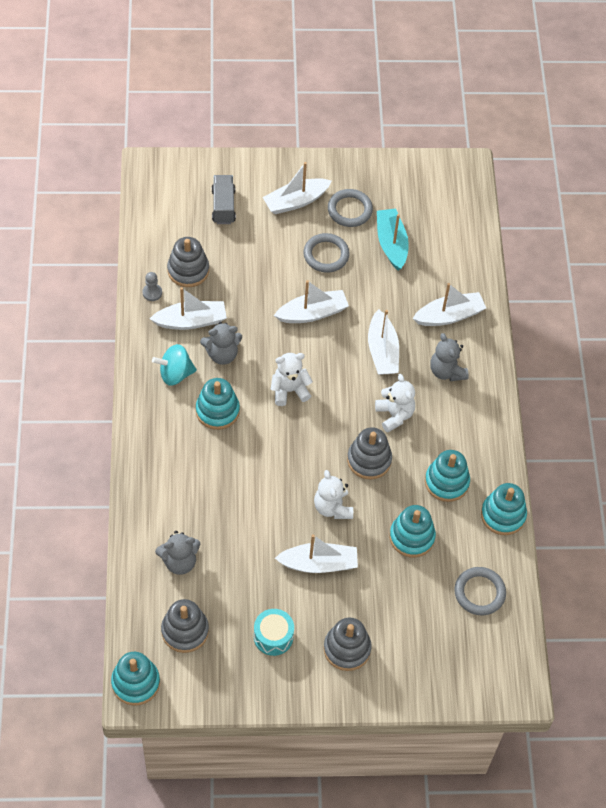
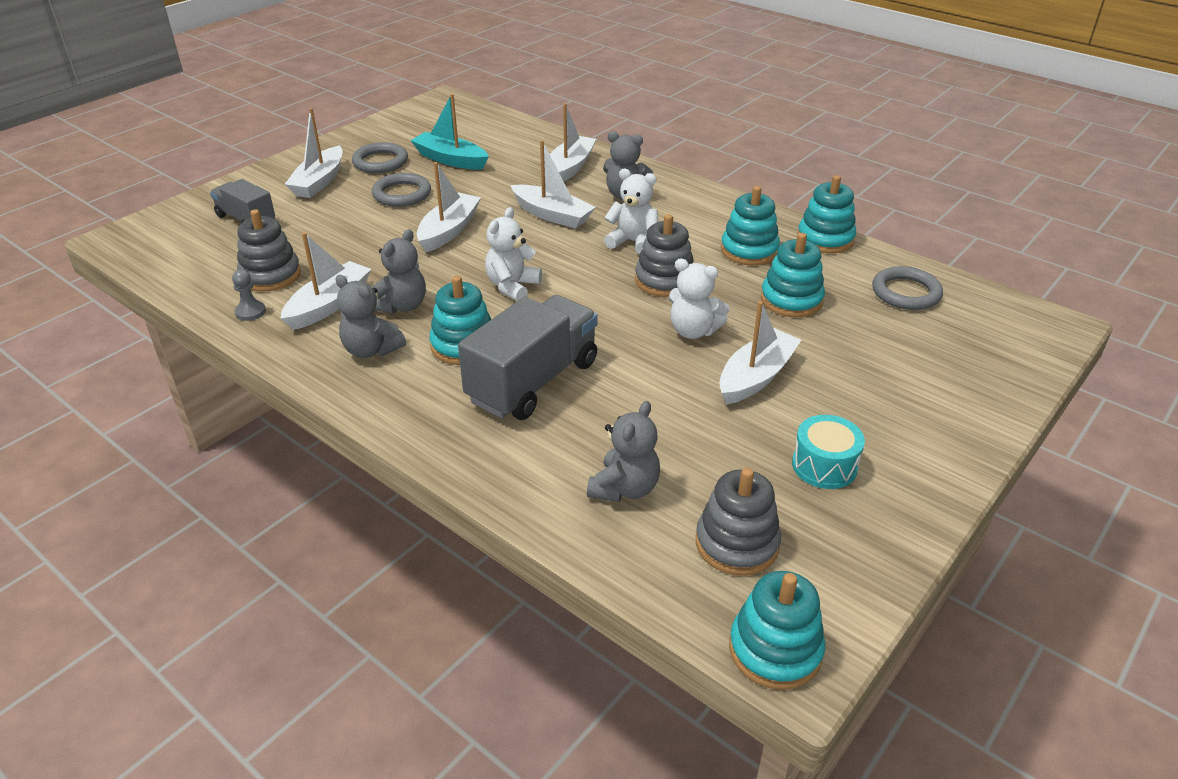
camera: 45 degrees left, 20 degrees down
turquoise spinning top [152,344,197,386] -> grey teddy bear [335,275,406,358]
grey stacking toy [324,618,372,671] -> none
none -> grey truck [458,295,598,420]

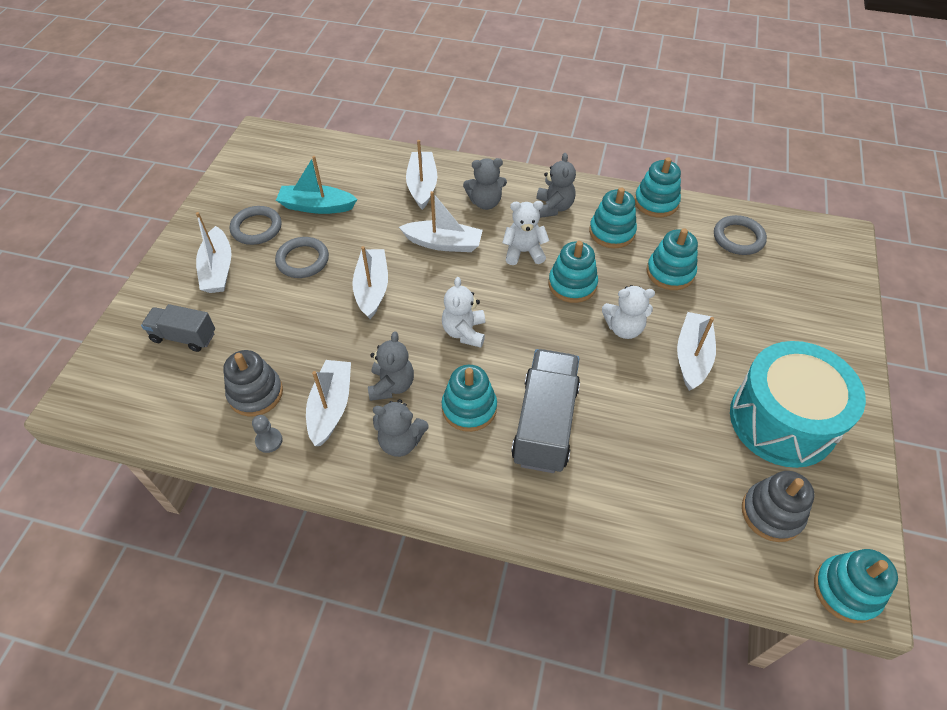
camera: 25 degrees left, 15 degrees up
grey teddy bear [587,401,660,502] -> grey teddy bear moved to [536,153,576,218]
grey stacking toy [635,214,694,297] -> turquoise stacking toy [548,241,598,303]
turquoise drum [792,415,865,489] -> turquoise drum [730,341,866,468], size x2.20

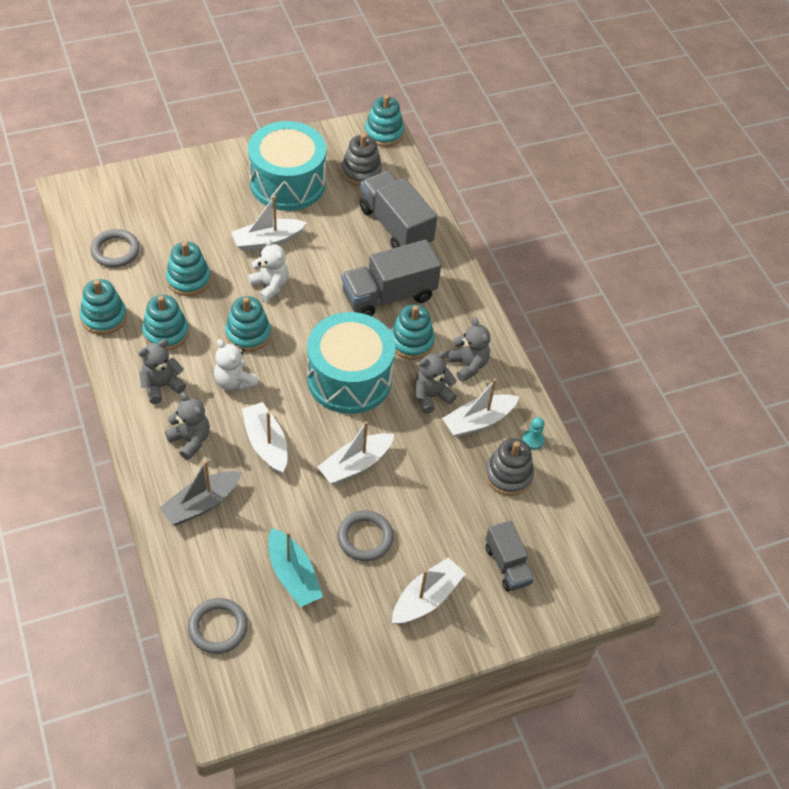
camera: 130 degrees left, 0 degrees up
grey ring [230,206,282,245] -> grey ring moved to [188,598,248,654]
grey pawn [252,415,283,453] -> turquoise pawn [522,417,544,450]
white boat [406,140,437,210] -> grey boat [159,461,242,525]
white teddy bear [442,277,485,348] -> turquoise drum [307,312,395,414]
none -> grey truck [360,171,437,248]

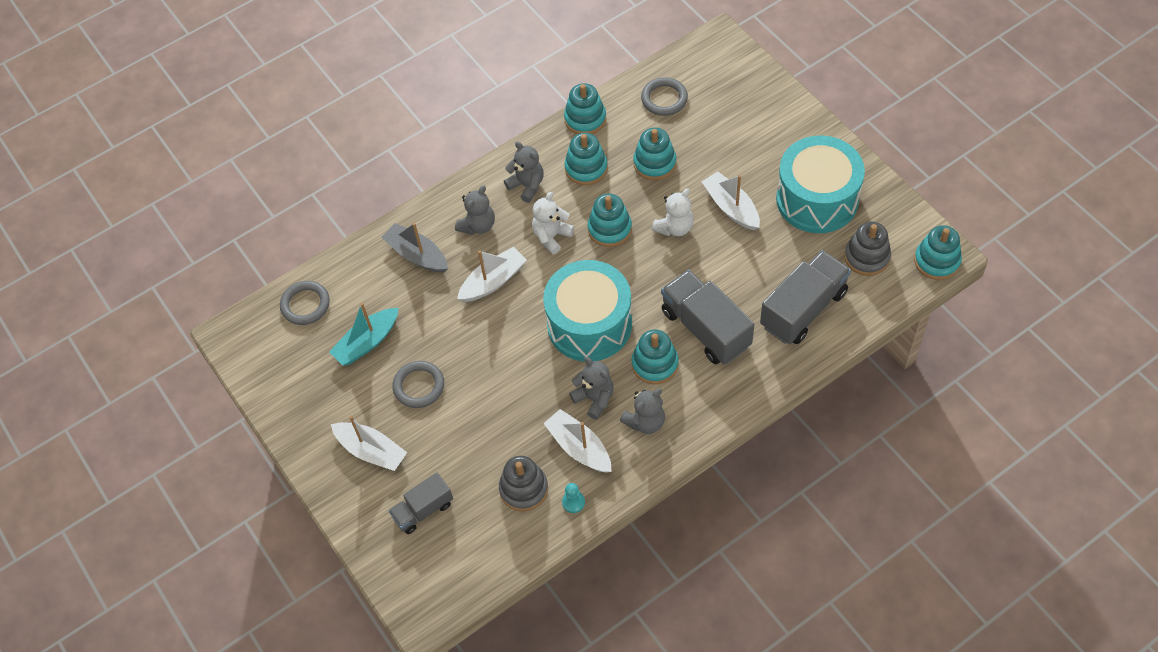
camera: 85 degrees right, 5 degrees up
white boat [318,421,394,484] -> none

